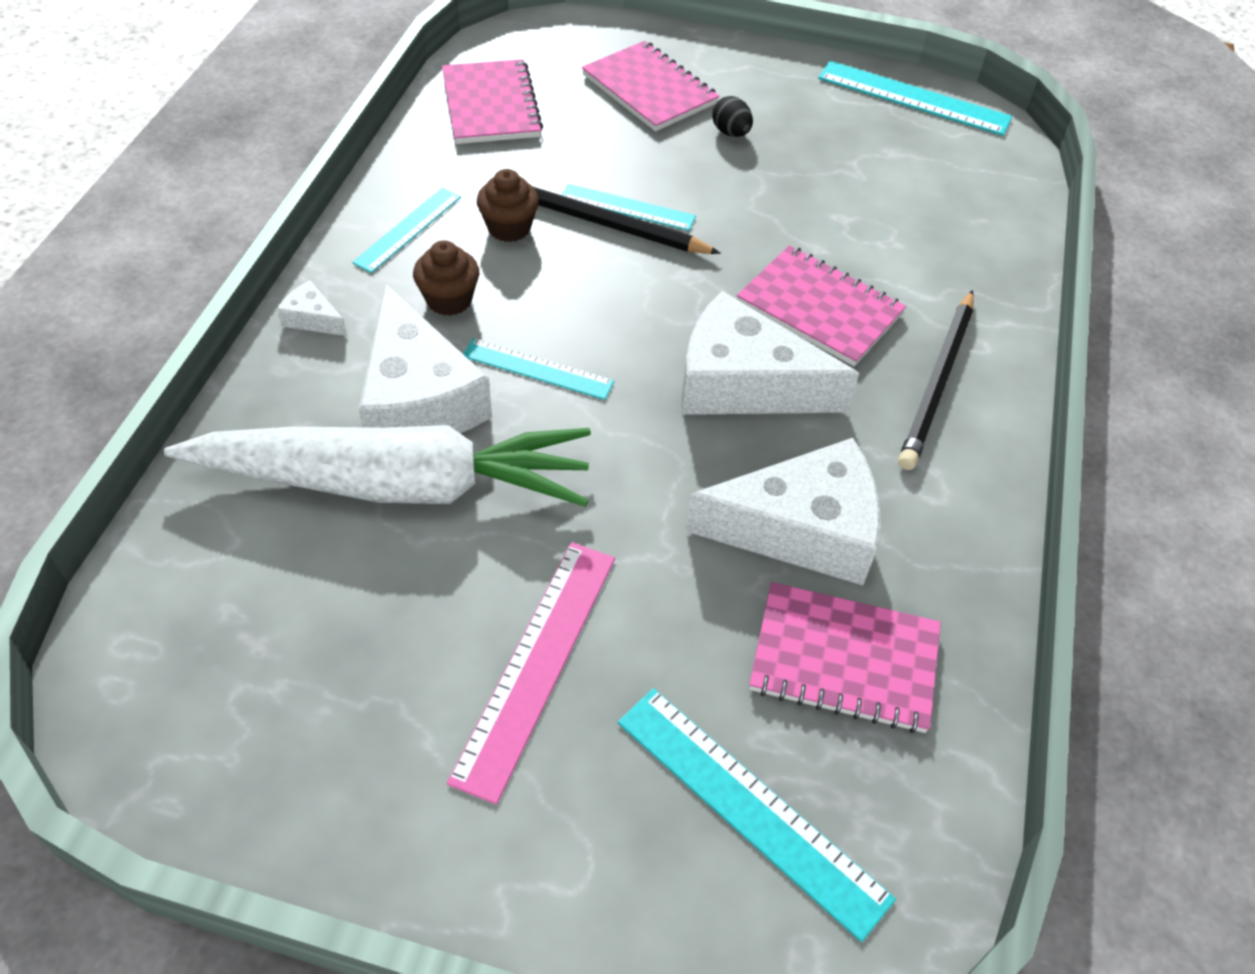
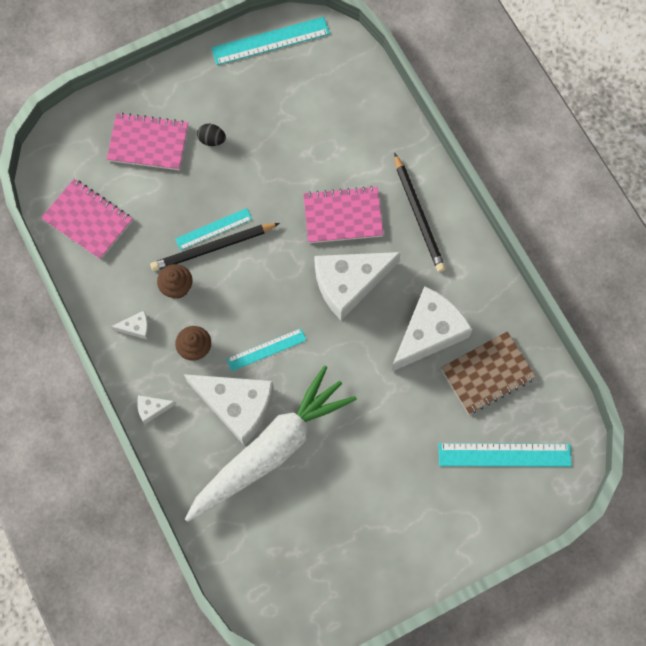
camera: 40 degrees left, 20 degrees up
turquoise ruler [352,188,461,273] -> white cheese [111,311,149,339]
pink ruler [447,542,615,804] -> none
pink notebook [749,582,941,733] -> brown notebook [441,331,536,414]

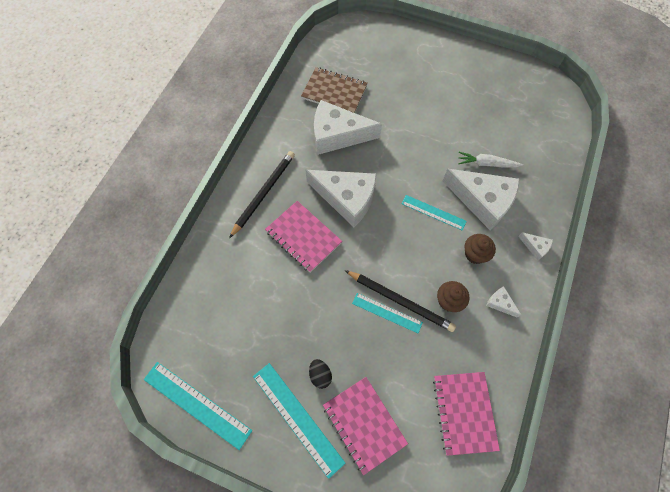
camera: 130 degrees left, 5 degrees down
white cheese [184,374,274,445] -> white cheese turned 135 degrees clockwise [443,169,520,230]
white carrot [185,365,357,522] -> white carrot [458,152,523,168], size x0.41
turquoise ruler [439,443,572,467] -> turquoise ruler moved to [253,363,345,479]

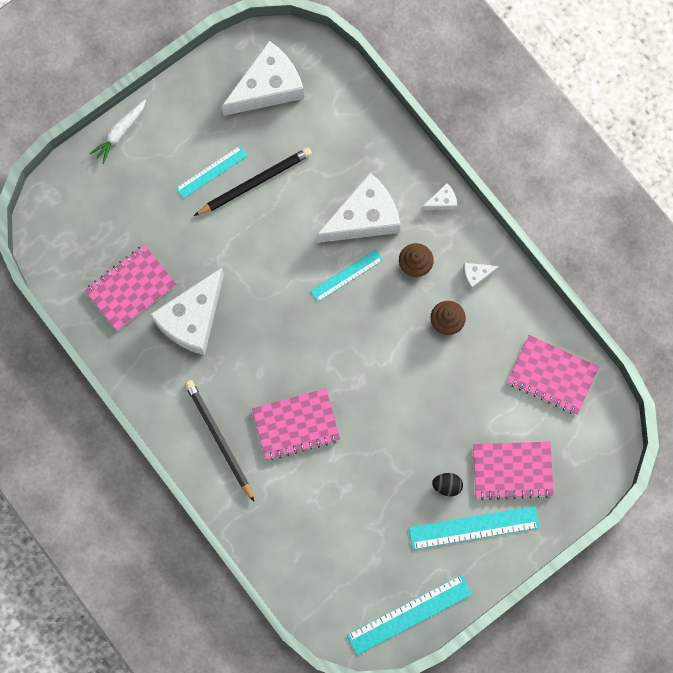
camera: 60 degrees left, 10 degrees up
brown notebook [301,67,368,113] -> pink notebook [84,244,176,331]
white cheese [306,170,377,227] -> white cheese moved to [222,41,304,116]
black pencil [345,270,456,332] -> black pencil moved to [194,147,312,216]
turquoise ruler [352,293,423,333] -> turquoise ruler moved to [176,146,247,199]
white carrot [458,152,523,168] -> white carrot moved to [89,99,146,164]

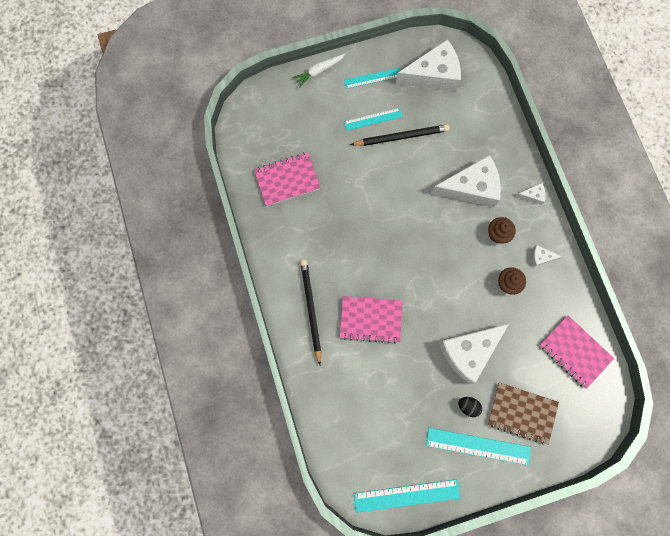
camera: 20 degrees right, 0 degrees up
white cheese [150,268,224,355] -> white cheese moved to [439,324,509,384]
turquoise ruler [310,249,383,302] -> turquoise ruler moved to [344,68,400,89]
pink notebook [473,442,554,500] -> brown notebook [487,382,559,445]

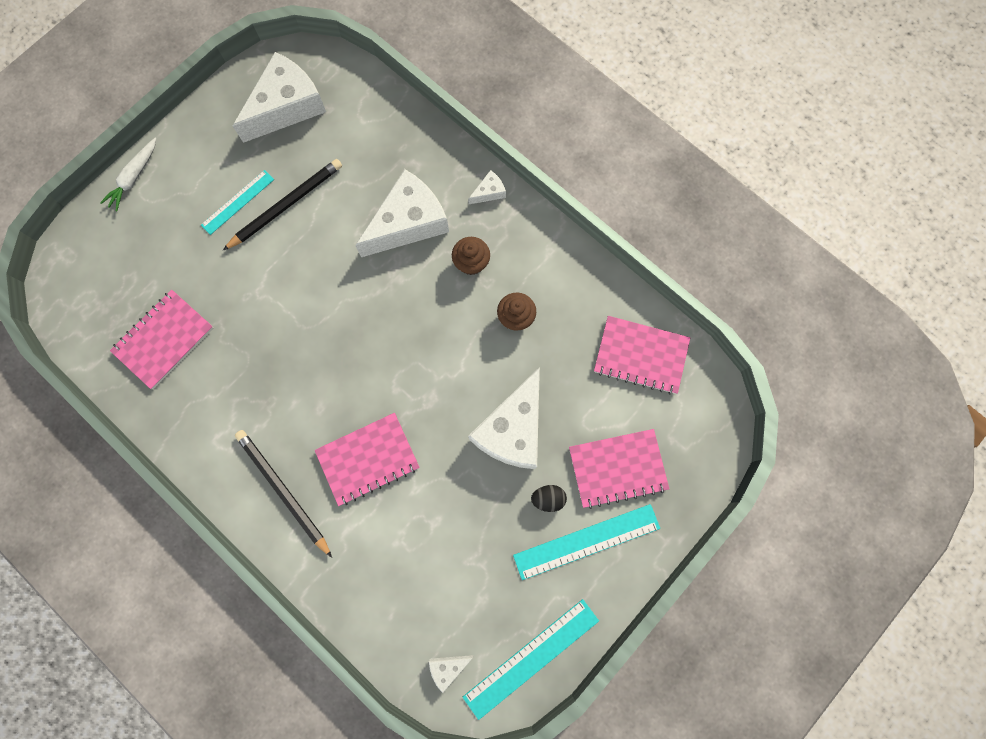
camera: 30 degrees left, 0 degrees up
turquoise ruler [344,68,400,89] -> none
brown notebook [487,382,559,445] -> pink notebook [569,429,669,509]
white cheese [531,245,562,267] -> white cheese moved to [429,655,473,693]

